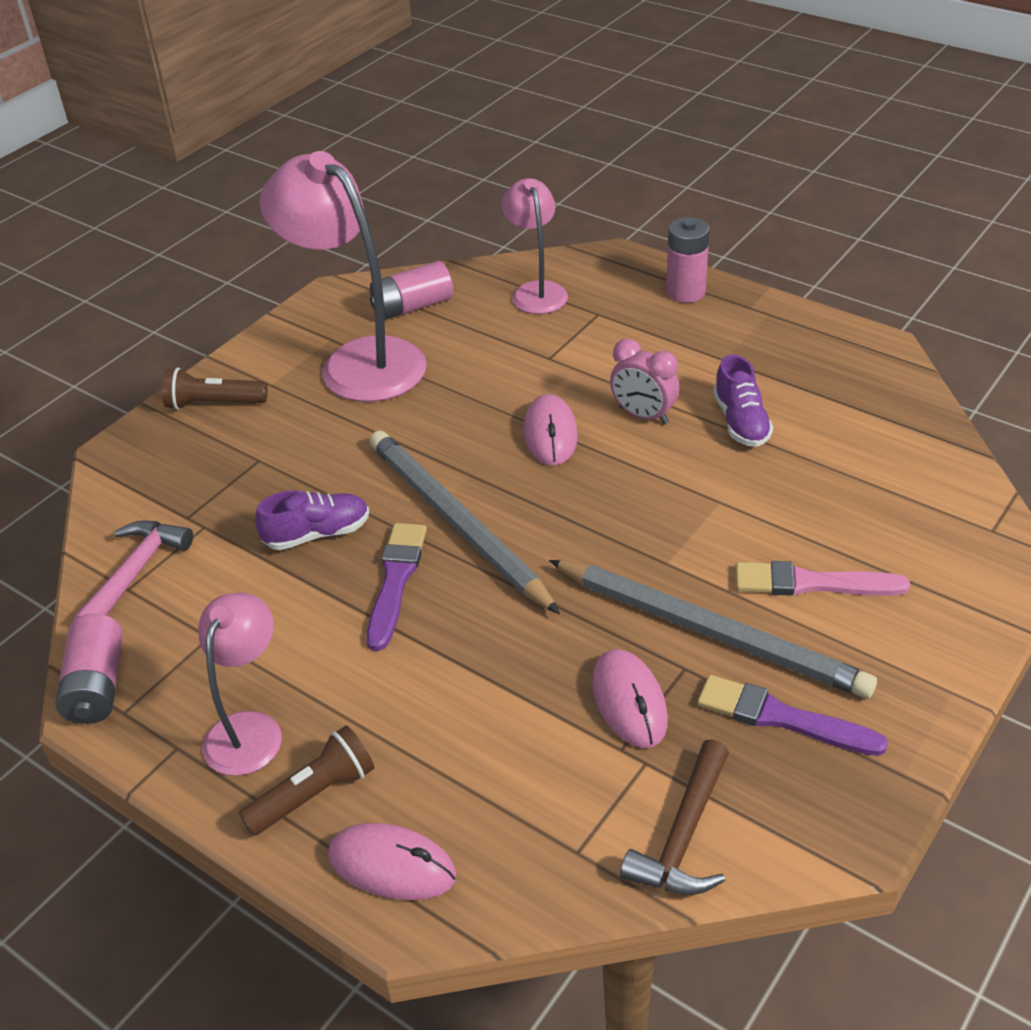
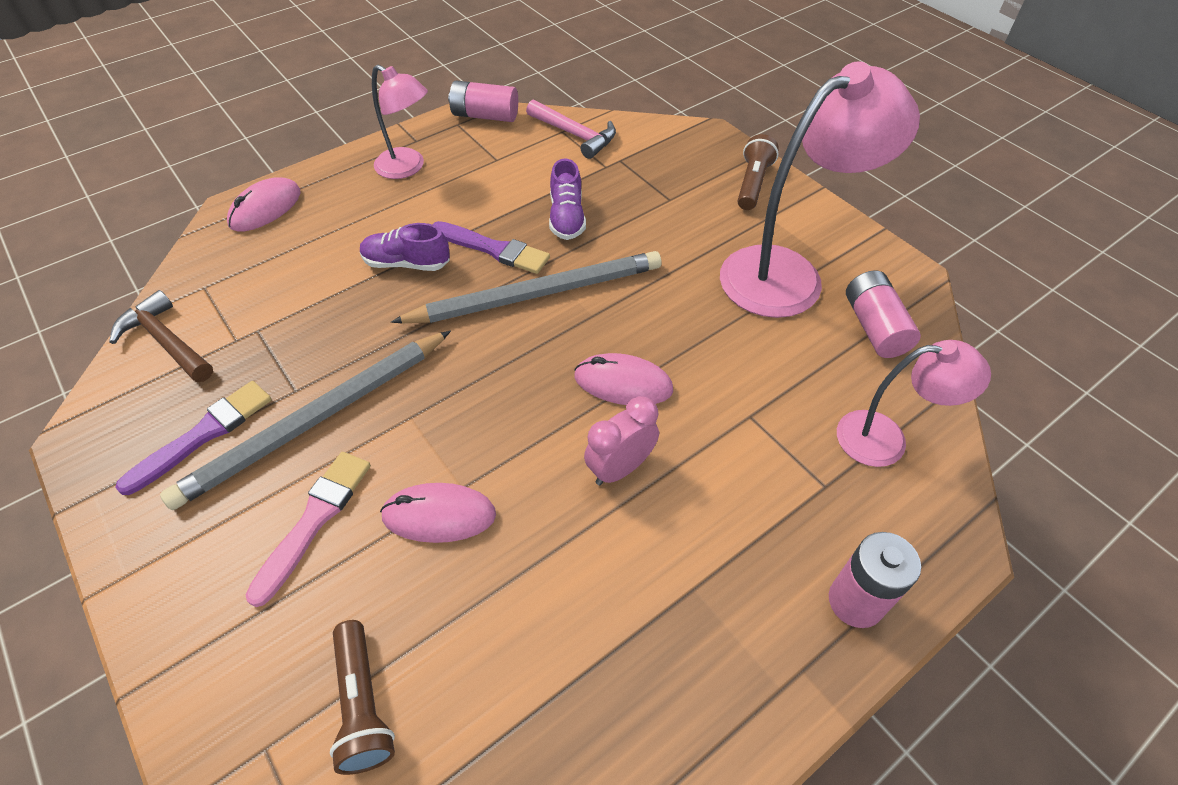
camera: 105 degrees right, 10 degrees up
brown flashlight [239,725,374,836] -> brown flashlight moved to [330,620,395,775]
pink mouse [592,649,668,748] -> pink mouse moved to [380,483,496,543]
purple shoe [713,355,773,447] -> purple shoe moved to [360,223,450,271]

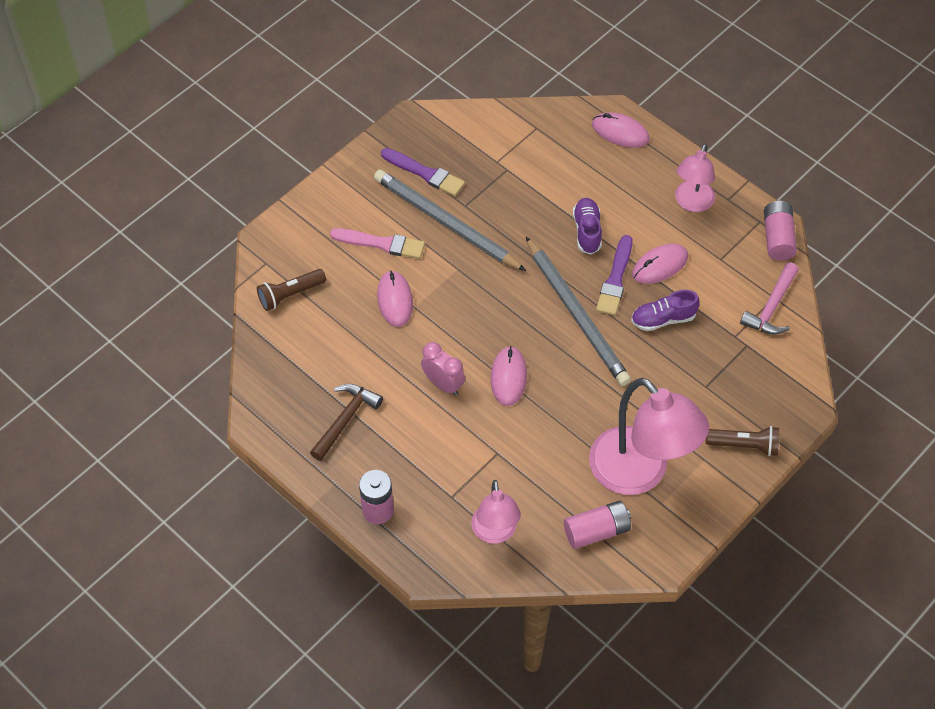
camera: 80 degrees right, 5 degrees up
brown hammer [109,290,213,382] -> brown hammer moved to [310,384,383,461]
none -> pink mouse [632,244,688,284]

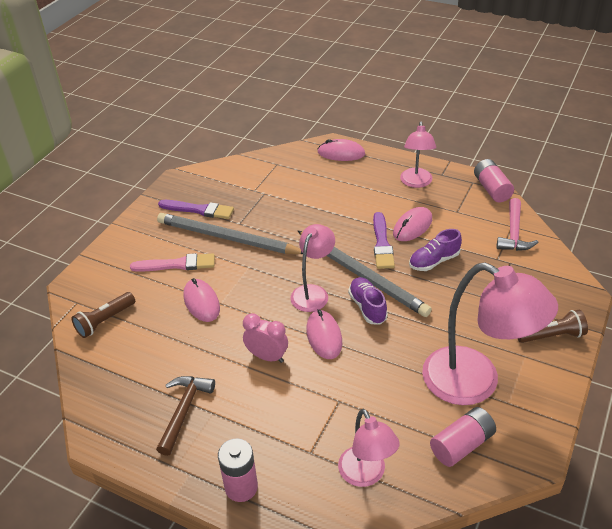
camera: 15 degrees left, 15 degrees down
purple shoe [573,198,602,254] -> purple shoe moved to [348,277,388,325]
none -> pink lamp [290,224,335,312]

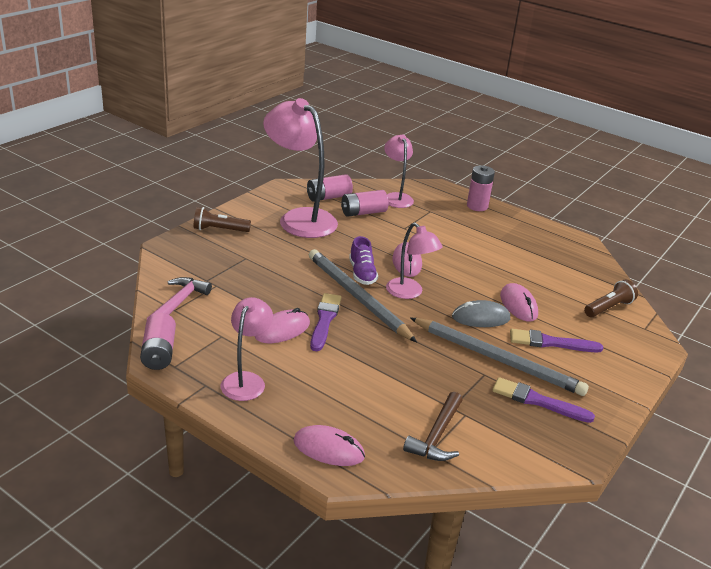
camera: 175 degrees left, 10 degrees down
pink brush [130,253,215,272] -> purple brush [510,329,603,352]
brown hammer [156,376,215,456] -> brown hammer moved to [403,392,463,461]
pink clock [243,313,288,363] -> none
pink lamp [290,224,335,312] -> pink lamp turned 75 degrees counterclockwise [386,223,443,299]
purple shoe [409,229,462,271] -> none
none -> pink battery [341,190,388,217]
none -> grey mouse [452,300,510,327]

